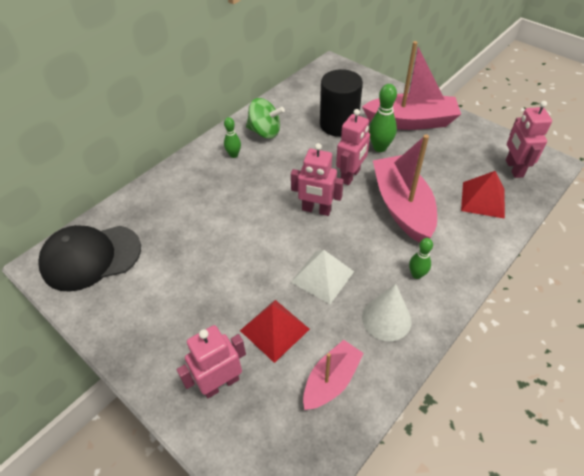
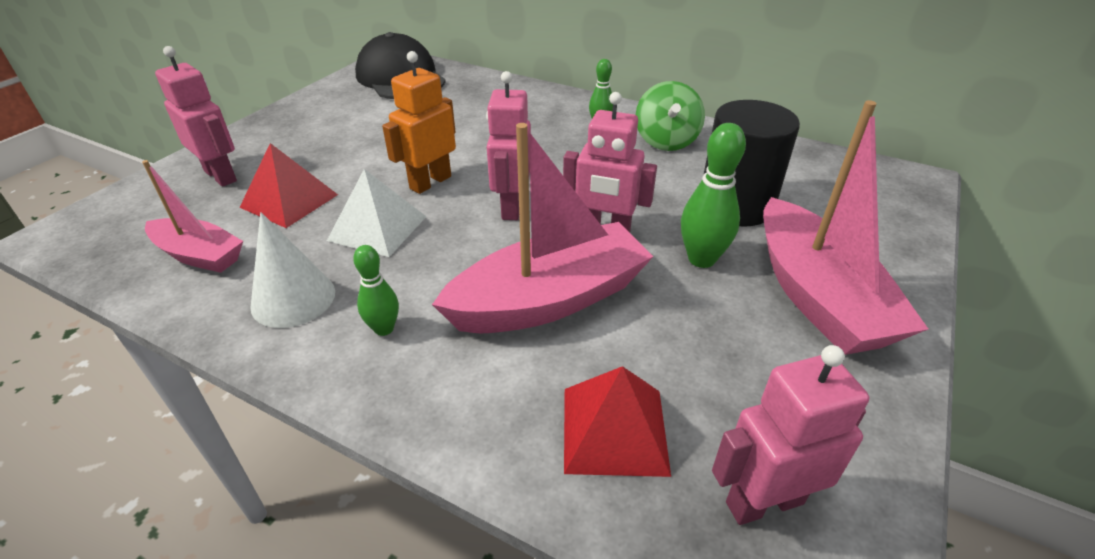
camera: 75 degrees right, 10 degrees down
none -> orange robot [382,51,456,194]

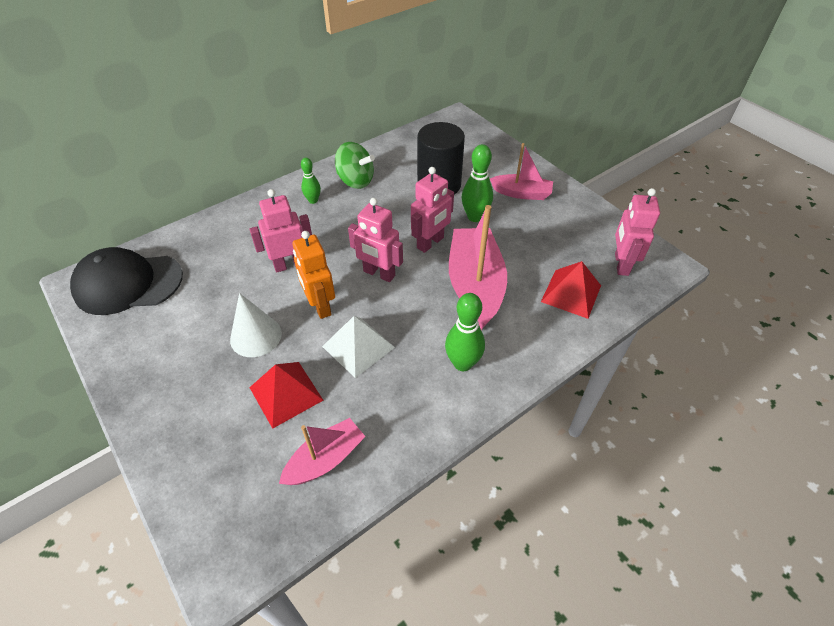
camera: 65 degrees left, 10 degrees up
pink robot [155,46,237,187] -> pink robot moved to [249,189,312,272]
white cone [250,212,335,328] -> white cone moved to [230,293,282,357]
green bowling pin [353,245,399,336] -> green bowling pin [445,293,485,372], size x1.60
pink boat [763,100,928,355] -> pink boat [490,143,553,200], size x0.58

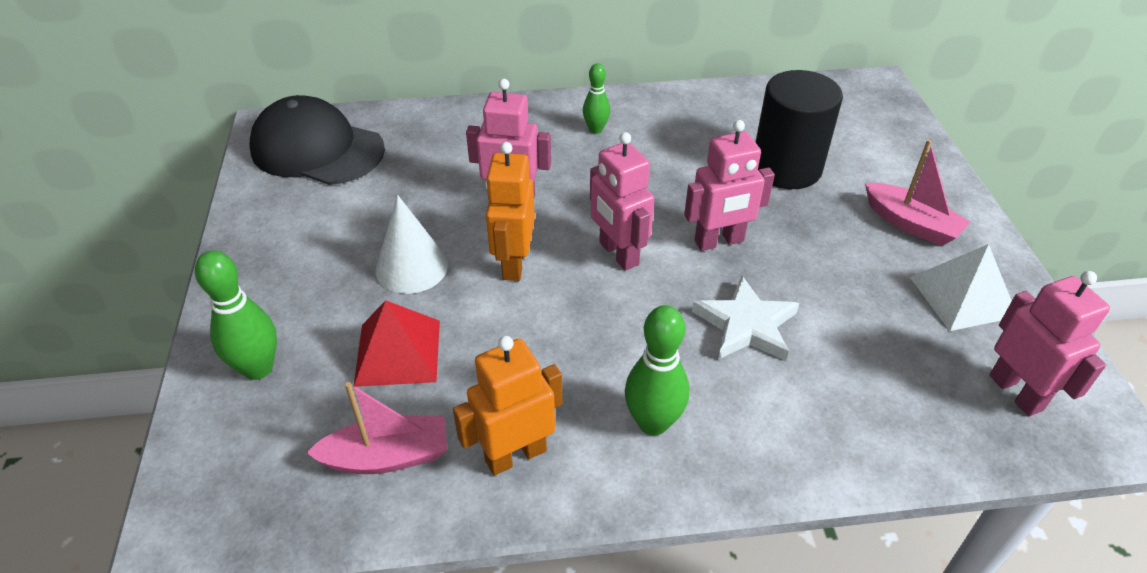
camera: 30 degrees right, 5 degrees down
white pyramid [322,316,395,378] -> white pyramid moved to [910,244,1012,331]
green spinning top [335,142,375,189] -> none
pink boat [449,205,507,330] -> white star [692,276,799,361]
green bowling pin [461,144,493,222] -> green bowling pin moved to [195,250,277,380]
red pyramid [541,261,601,319] -> none
pink robot [615,188,660,276] -> pink robot turned 120 degrees clockwise [990,271,1110,416]
none -> orange robot [453,336,562,476]

